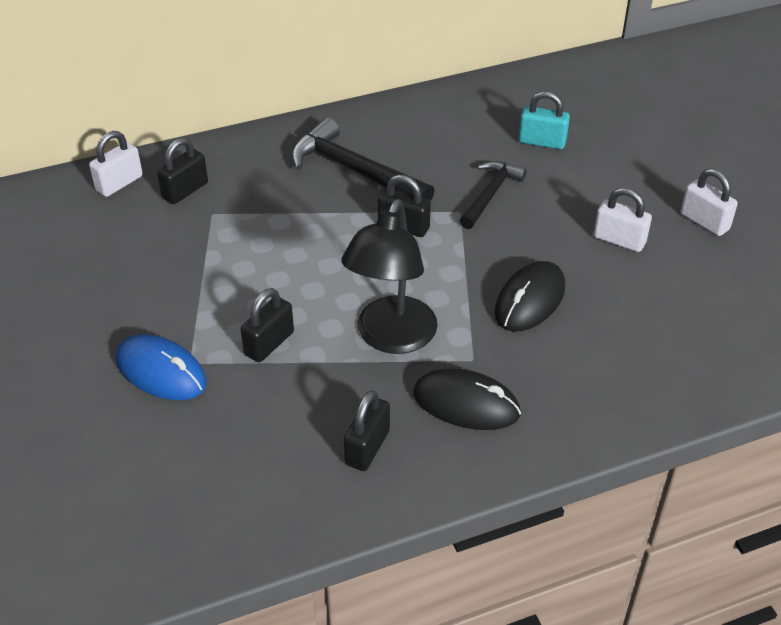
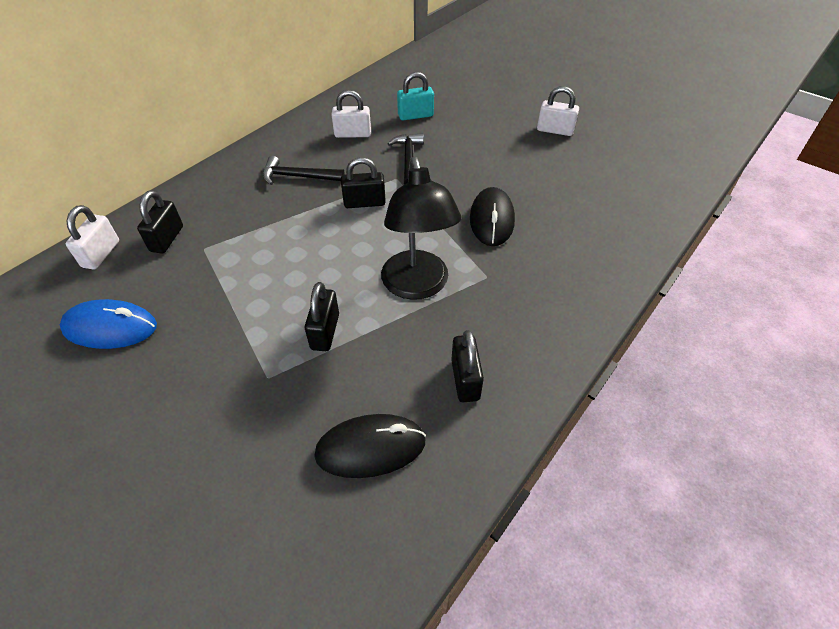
camera: 30 degrees left, 5 degrees up
blue mouse [116,334,207,400] -> blue mouse moved to [60,299,157,349]
black hammer [292,118,435,202] -> black hammer [262,156,345,185], size x0.63
black mouse [413,368,521,430] -> black mouse moved to [314,414,426,478]
white padlock [594,188,652,252] -> white padlock moved to [332,90,371,138]

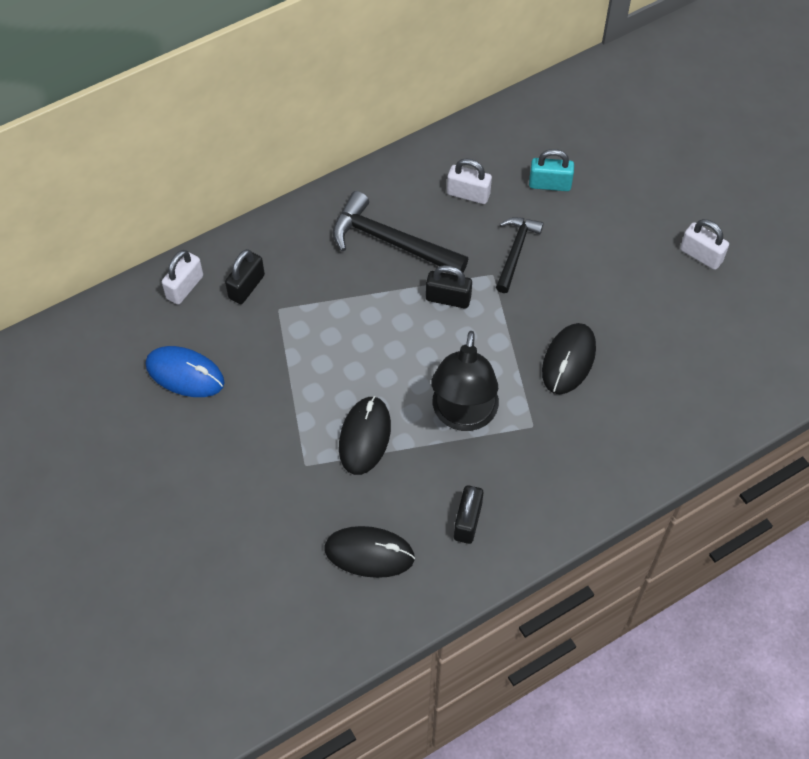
camera: 20 degrees right, 10 degrees up
black hammer [262,156,345,185] -> black hammer [333,191,468,272], size x1.58
black padlock [305,282,339,351] -> black mouse [339,396,391,475]

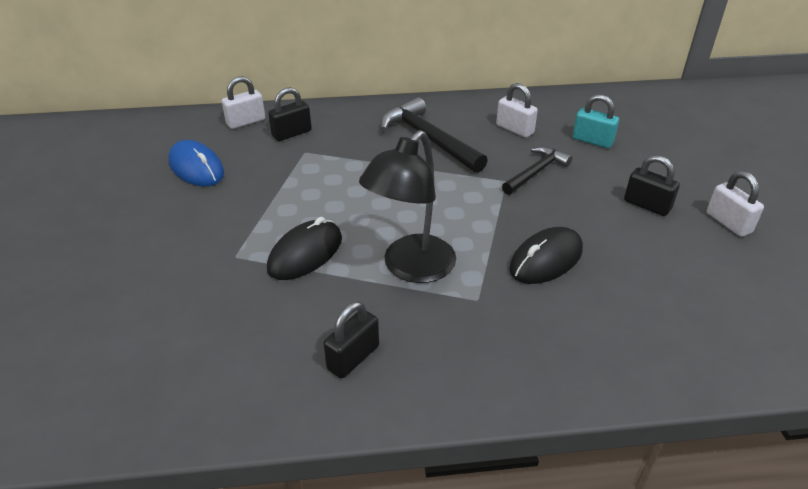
camera: 25 degrees right, 20 degrees down
black mouse [324,526,415,578] -> none
black padlock [426,265,472,308] -> black padlock moved to [624,155,680,216]

